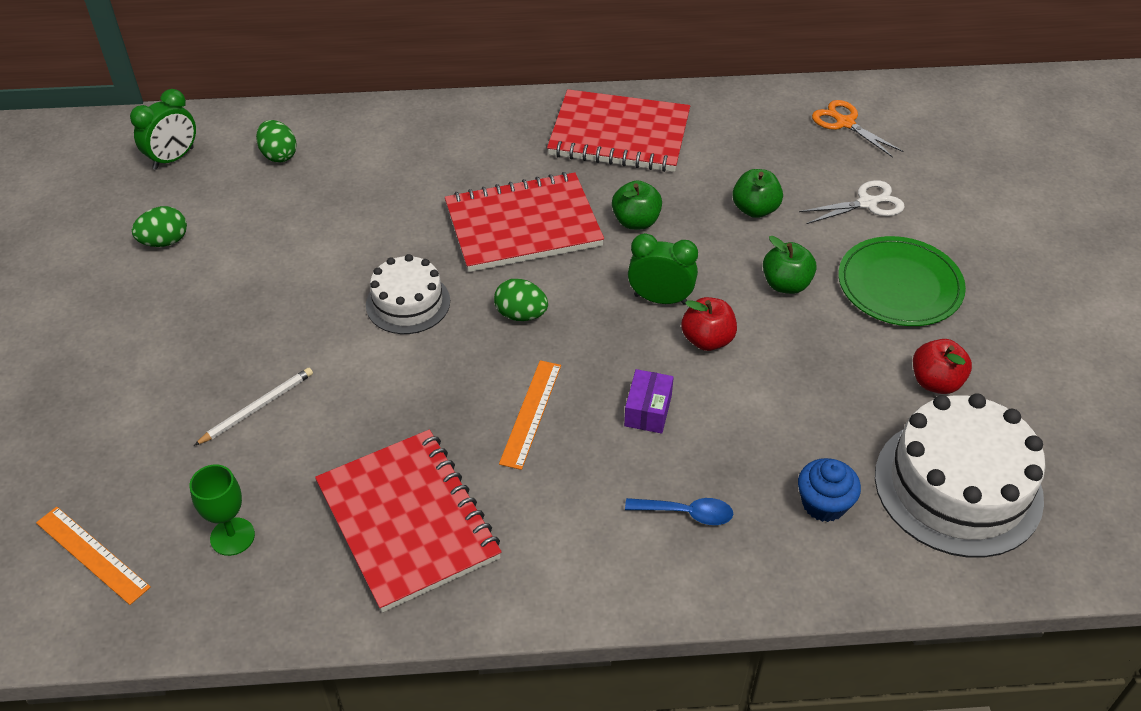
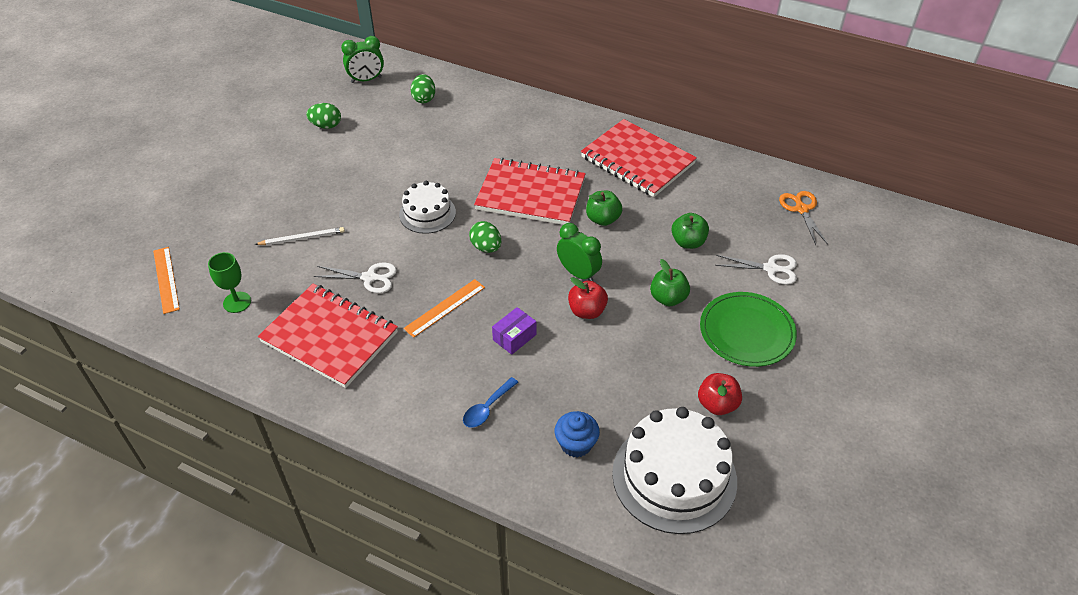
camera: 30 degrees right, 0 degrees up
red notebook [315,430,502,612] -> red notebook turned 60 degrees counterclockwise [258,284,398,388]
blue spoon [625,498,733,525] -> blue spoon turned 90 degrees clockwise [463,377,518,428]
none -> white scissors [314,262,397,293]

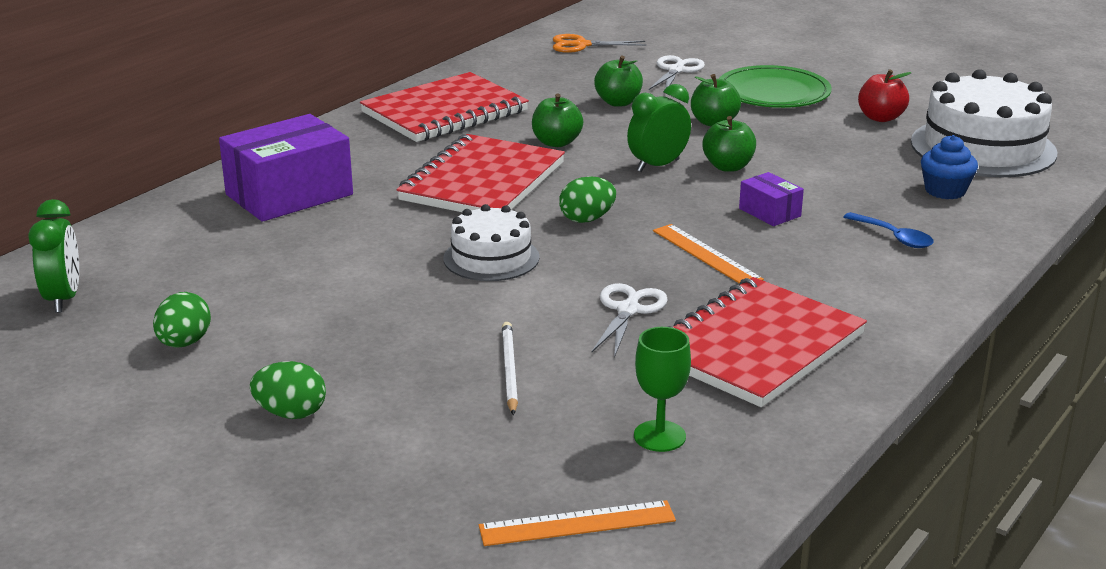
camera: 80 degrees left, 20 degrees down
green egg [411,74,435,103] -> green egg moved to [250,361,326,419]
red apple [568,277,608,319] -> green apple [703,116,756,172]
none -> purple box [219,114,353,222]

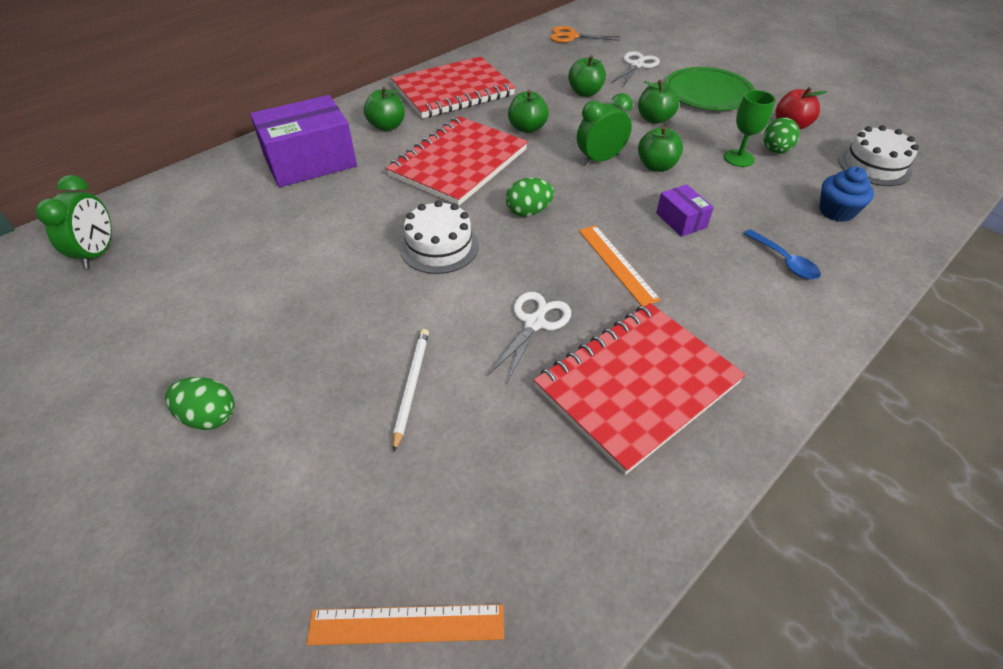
camera: 10 degrees right, 20 degrees up
green egg [153,292,211,348] -> green egg moved to [764,117,800,154]
green goblet [634,327,691,452] -> green goblet moved to [724,90,775,167]
white cake [911,69,1057,177] -> white cake [838,125,919,186], size x0.58
none -> green apple [364,87,405,131]

